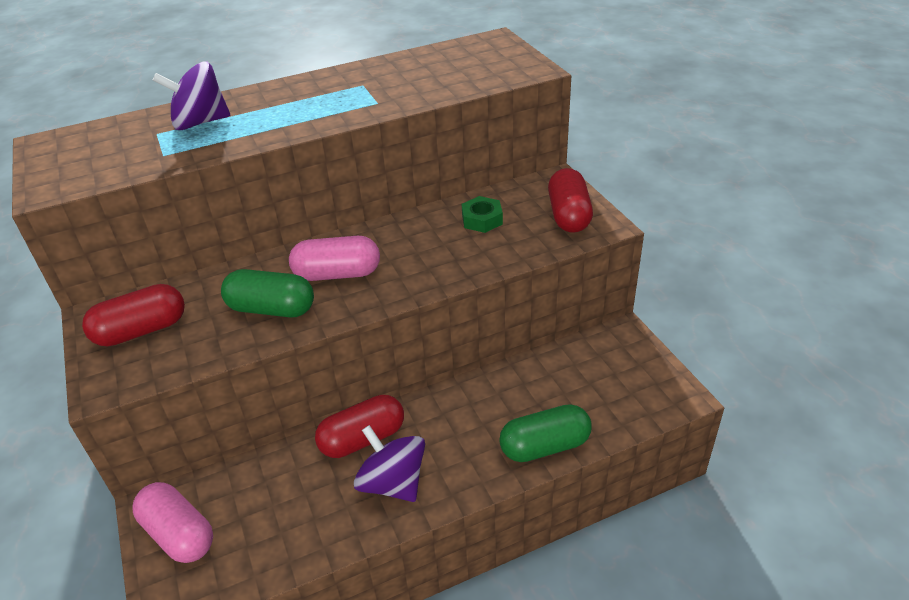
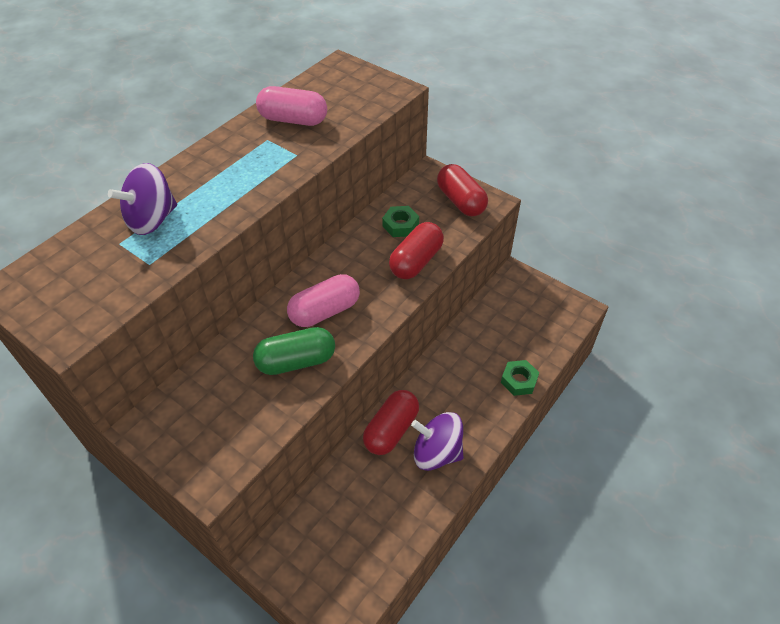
camera: 30 degrees left, 10 degrees up
red capsule [82,284,185,346] -> red capsule moved to [389,222,444,279]
pink capsule [133,482,213,563] -> pink capsule moved to [256,86,327,126]
green capsule [499,404,592,462] -> green nut [501,360,539,396]

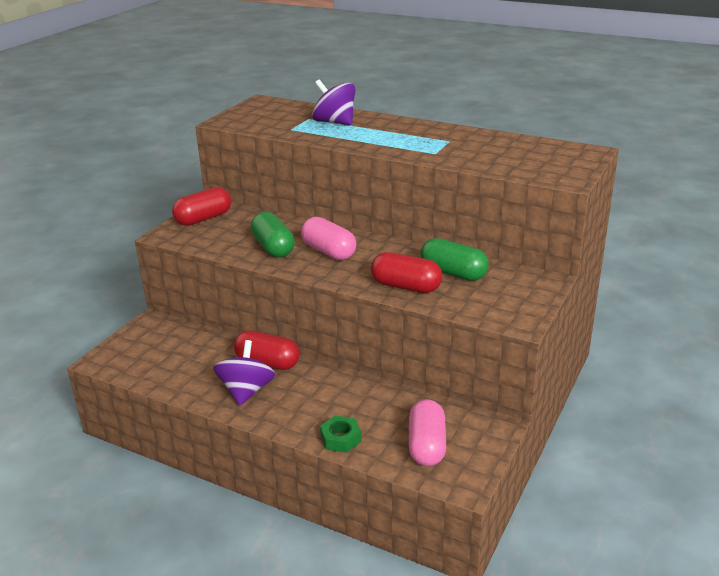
camera: 80 degrees right, 20 degrees down
pink capsule [256,86,327,126] -> pink capsule moved to [409,399,447,466]
green nut [382,206,419,237] -> green capsule [420,238,489,281]
red capsule [437,164,488,216] -> red capsule moved to [172,187,231,226]

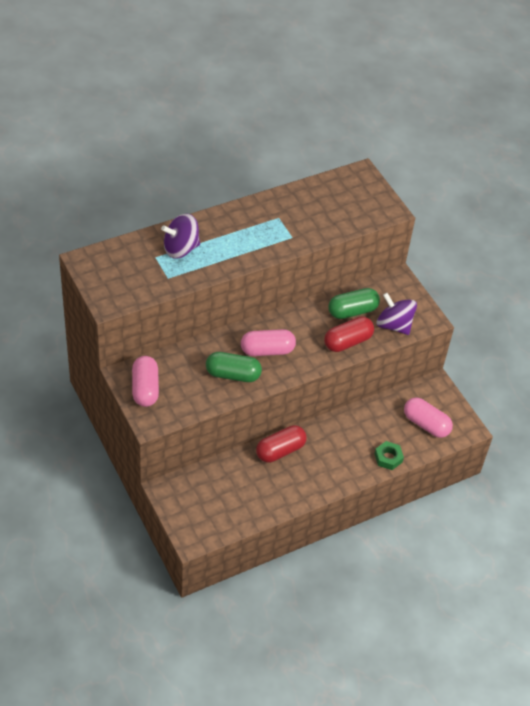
camera: 60 degrees left, 20 degrees up
red capsule [172,187,231,226] -> pink capsule [132,356,159,407]
purple spinning top [213,340,275,406] -> purple spinning top moved to [376,293,417,335]

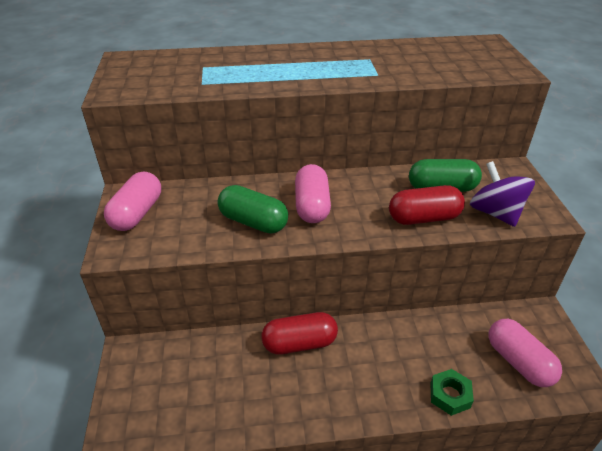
camera: 25 degrees right, 10 degrees down
purple spinning top [161,214,200,259] -> none
pink capsule [241,329,296,356] -> pink capsule turned 75 degrees clockwise [295,164,331,223]

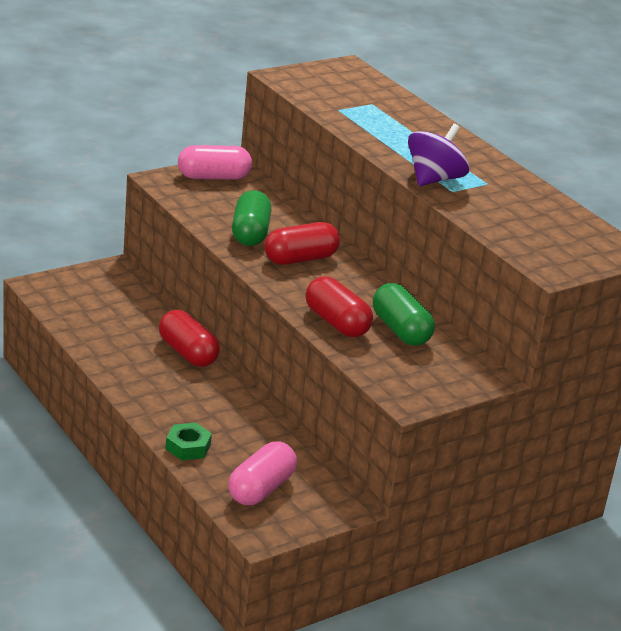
camera: 60 degrees right, 10 degrees down
pink capsule [295,164,331,223] -> red capsule [265,222,340,265]
purple spinning top [470,161,535,227] -> purple spinning top moved to [408,124,469,186]

